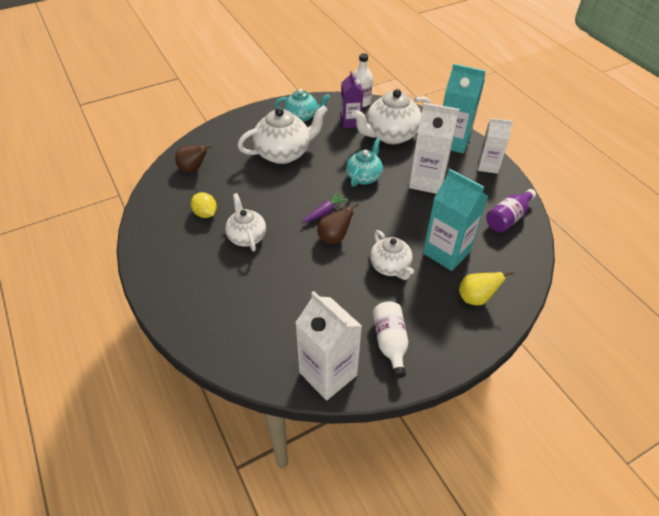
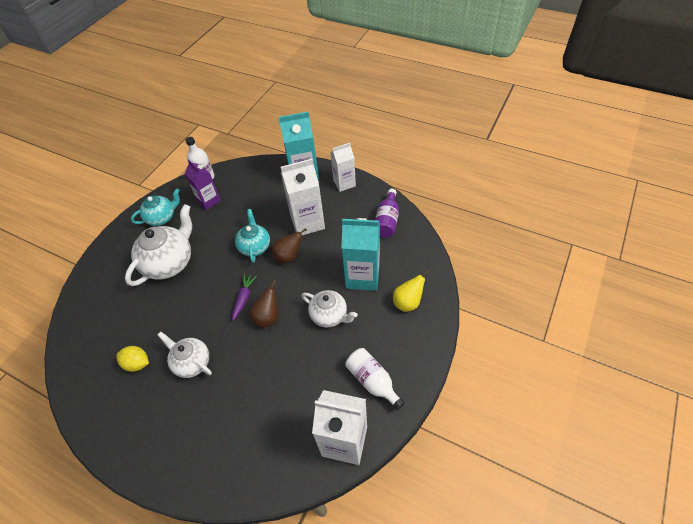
camera: 30 degrees left, 5 degrees up
brown pear [175,145,212,172] -> brown pear moved to [272,228,307,263]
white teapot [352,89,431,145] -> none

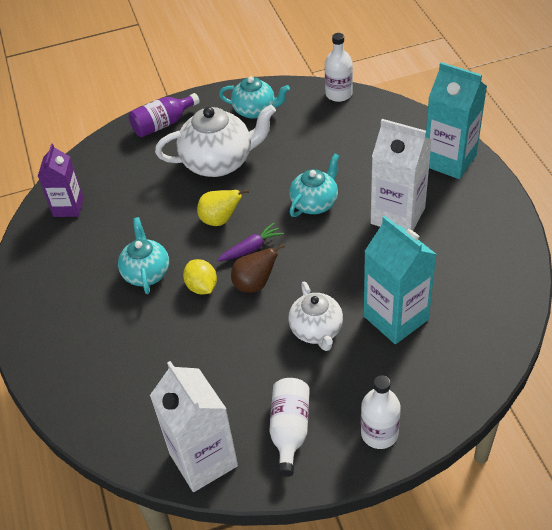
camera: 45 degrees right, 5 degrees down
yellow lemon [116,346,149,372] -> yellow lemon moved to [183,259,217,295]
white teapot [158,332,212,378] -> turquoise teapot [118,217,169,294]
purple carton [185,160,221,210] -> purple carton moved to [38,144,84,217]
brown pear [272,228,307,263] -> none
white carton [330,143,356,192] -> none
purple bottle [375,189,399,238] -> purple bottle moved to [129,93,200,137]
yellow pear [393,270,429,312] -> yellow pear moved to [197,190,249,226]
none -> white bottle [361,375,401,449]

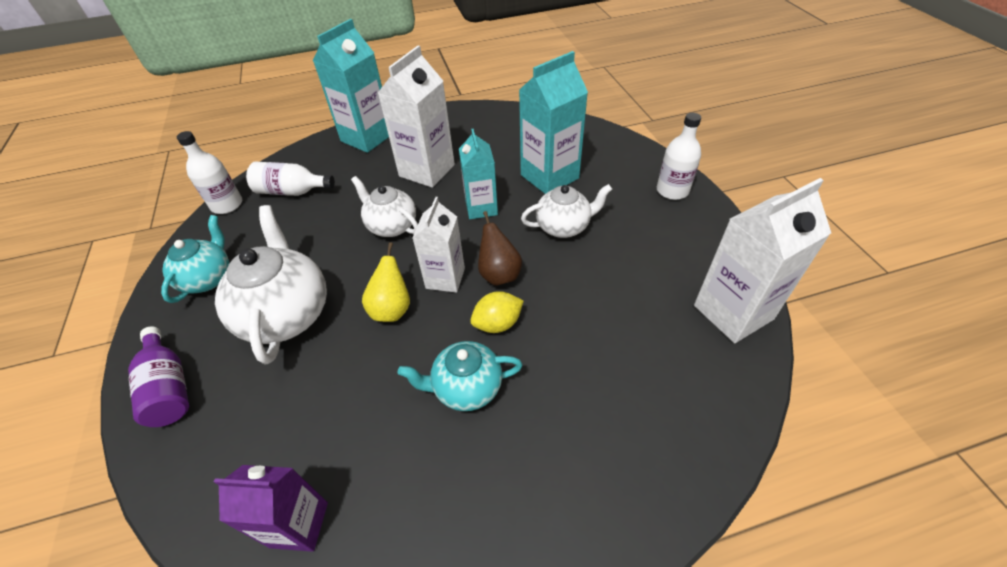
camera: 90 degrees left, 0 degrees up
purple carrot [217,222,284,261] -> white carton [412,197,465,293]
white bottle [269,378,310,477] -> white bottle moved to [246,162,335,196]
turquoise teapot [289,153,340,217] -> white teapot [351,176,418,237]
none -> turquoise carton [459,129,498,219]

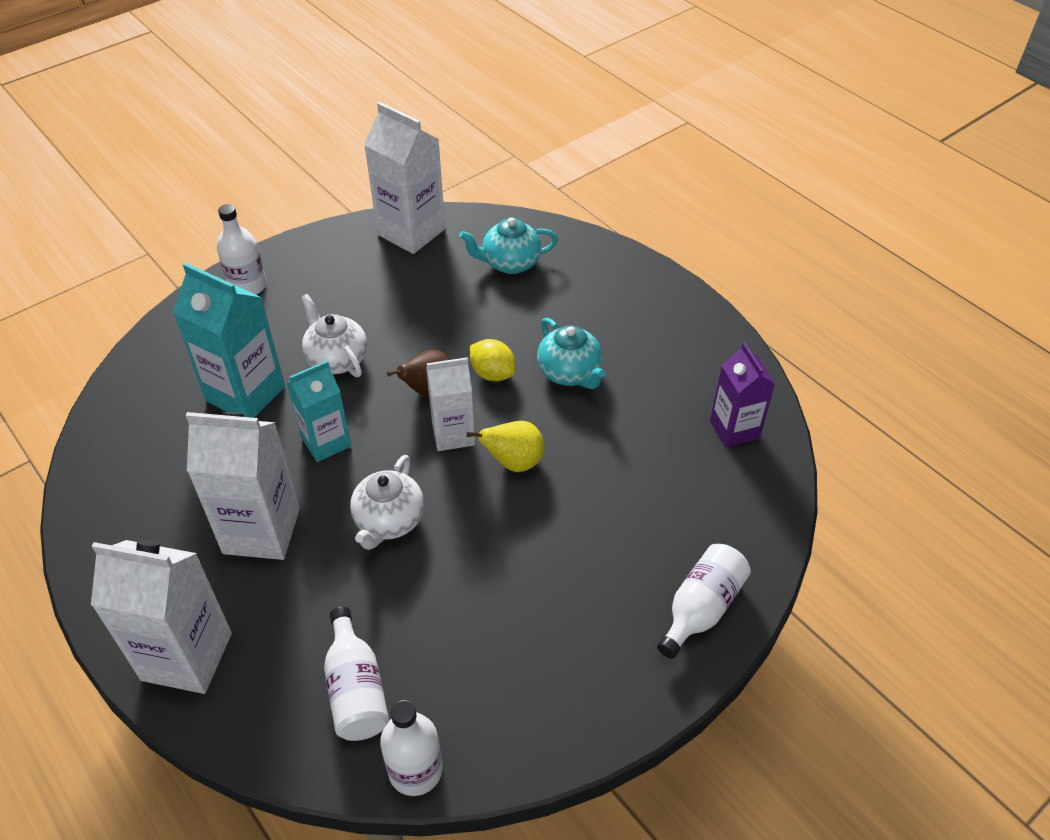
camera: 115 degrees left, 0 degrees up
purple bottle [128,327,189,427] -> white bottle [657,544,751,659]
turquoise teapot [161,215,229,303] -> turquoise teapot moved to [459,217,558,274]
white teapot [215,205,327,364] -> none
turquoise carton [313,19,389,153] -> white carton [91,540,232,694]

